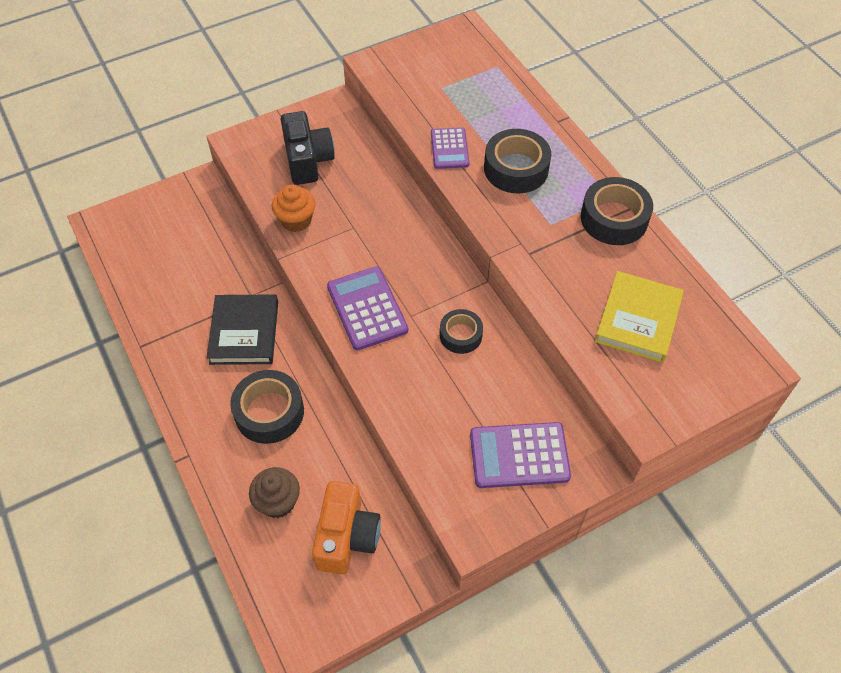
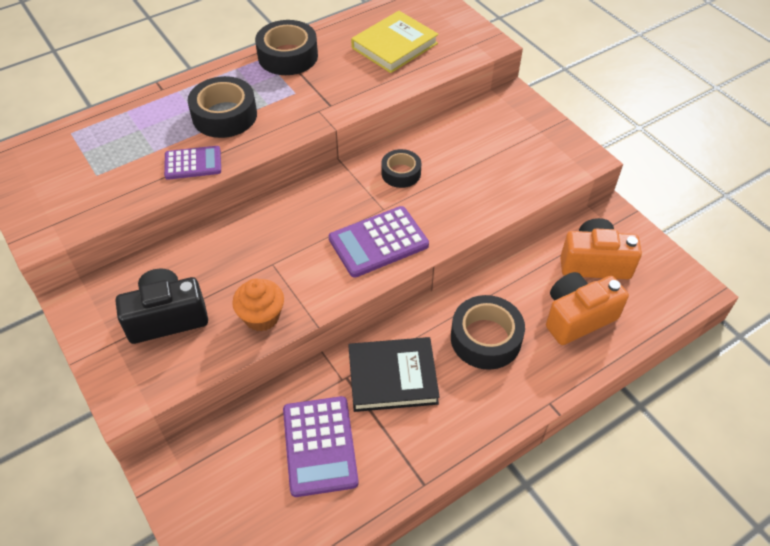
camera: 95 degrees left, 5 degrees down
brown cupcake [249,467,300,518] -> orange camera [546,272,629,345]
purple calculator [470,422,571,488] -> purple calculator moved to [283,396,359,497]
yellow book [595,271,684,363] -> yellow book turned 60 degrees counterclockwise [351,11,439,73]

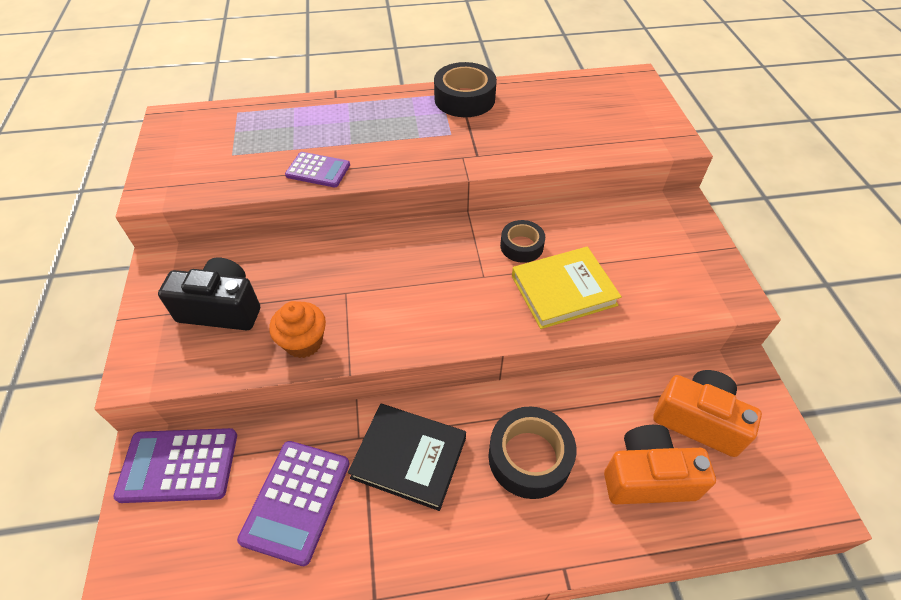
camera: 25 degrees right, 0 degrees up
black tape [188,76,257,138] -> none
purple calculator [329,206,429,278] -> purple calculator moved to [113,428,237,503]
yellow book [351,11,439,73] -> yellow book moved to [512,247,622,329]

